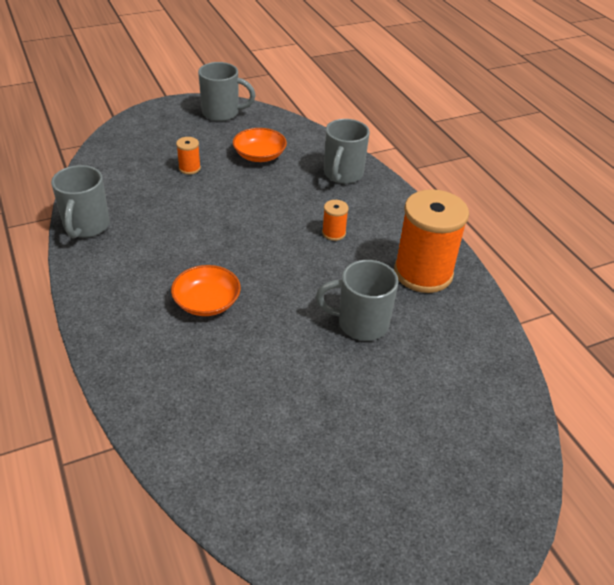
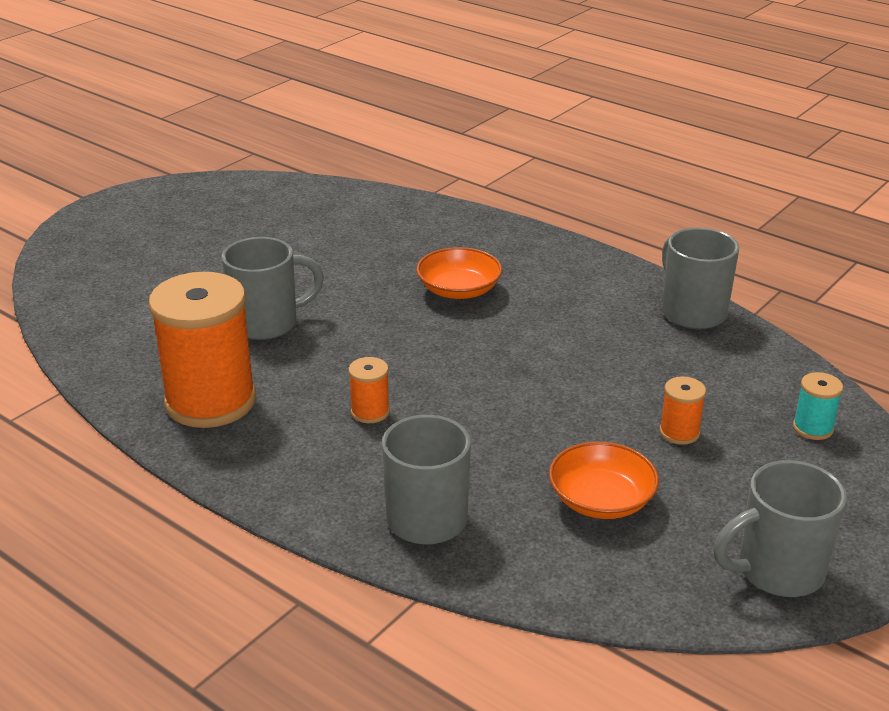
camera: 155 degrees right, 10 degrees down
none -> turquoise spool [793,372,843,440]

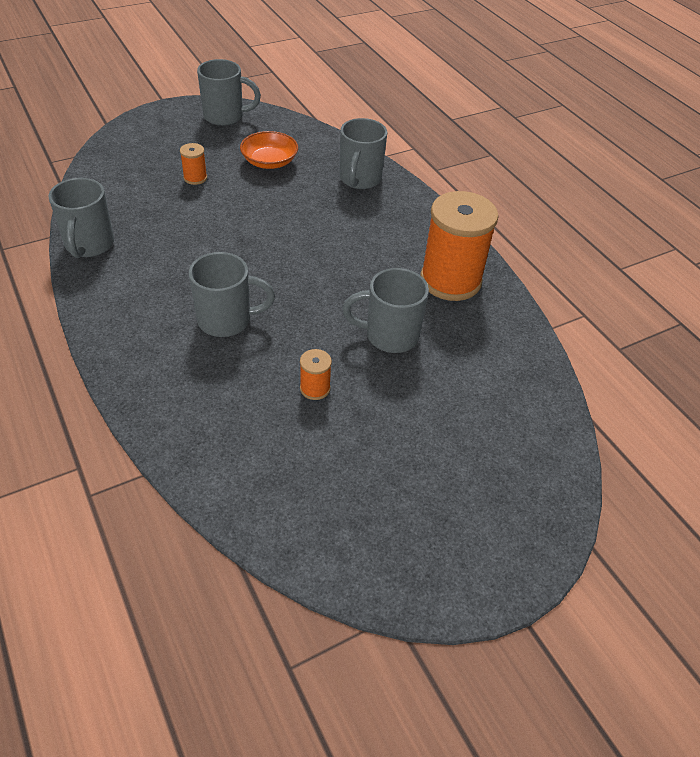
camera: 160 degrees left, 15 degrees up
orange spool [349,357,390,423] -> orange spool moved to [300,349,332,400]
orange bowl [416,247,502,299] -> grey mug [189,252,275,337]
turquoise spool [793,372,843,440] -> none

